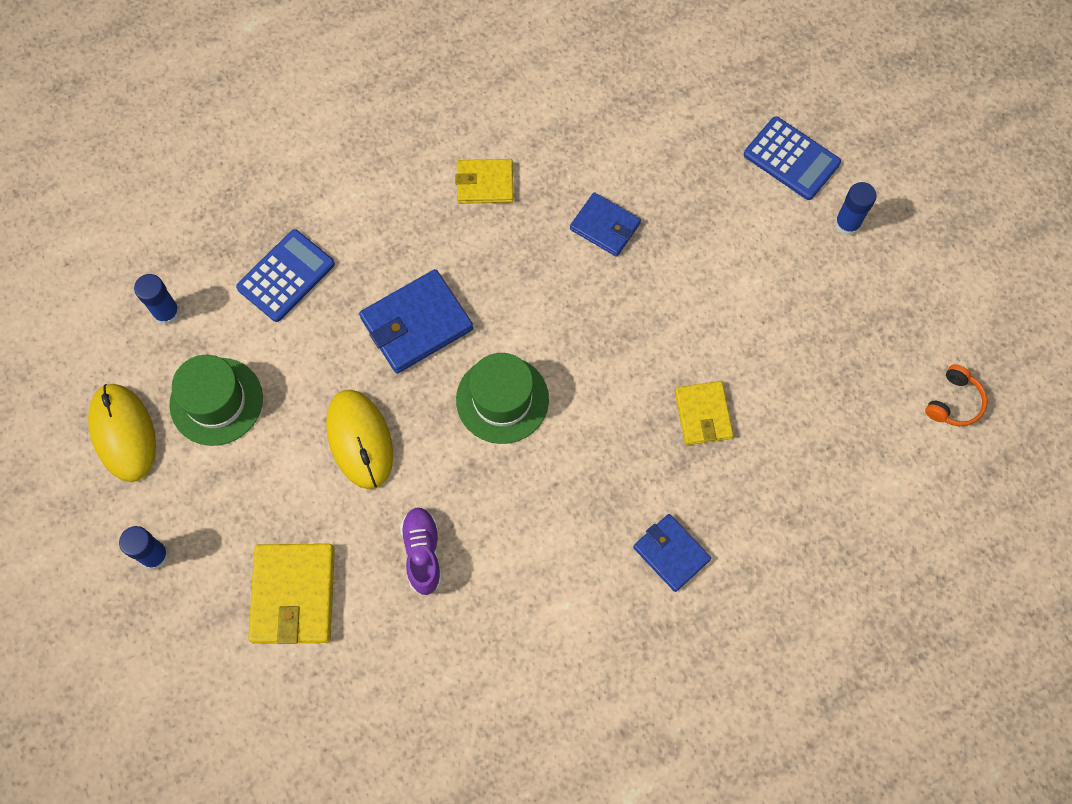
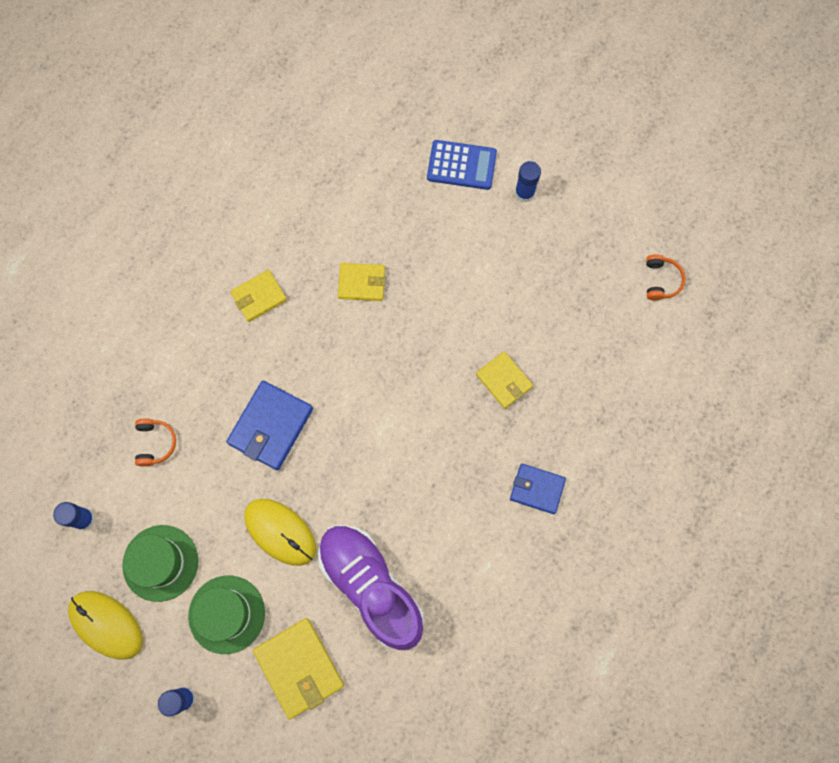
camera: 30 degrees left, 5 degrees up
blue calculator [236,229,335,322] -> orange headphones [135,419,176,466]
purple shoe [400,507,442,595] -> purple shoe [318,525,424,650], size x2.01
green hat [456,353,549,444] -> green hat moved to [188,575,265,654]
blue wallet [570,192,641,257] -> yellow wallet [338,263,385,301]

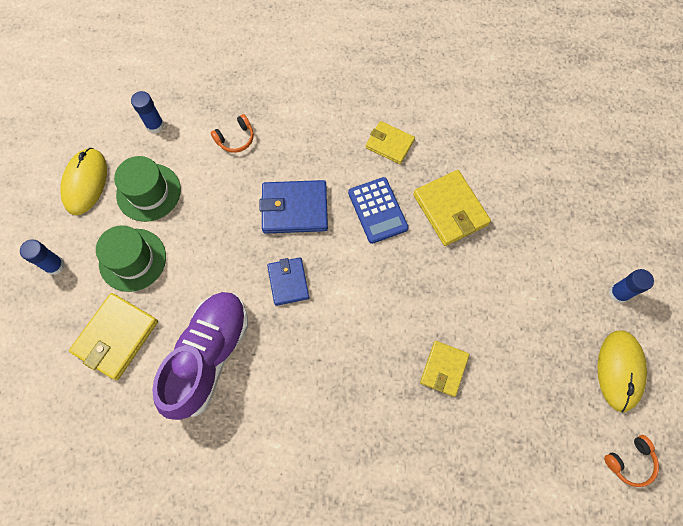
camera: 60 degrees right, 5 degrees down
yellow mouse [244,499,316,566] -> yellow mouse moved to [597,331,647,412]
yellow wallet [338,263,385,301] -> yellow wallet [413,170,491,246], size x1.55
blue calculator [427,140,497,190] -> blue calculator moved to [348,177,409,244]
blue wallet [510,464,566,514] -> blue wallet moved to [267,257,309,306]

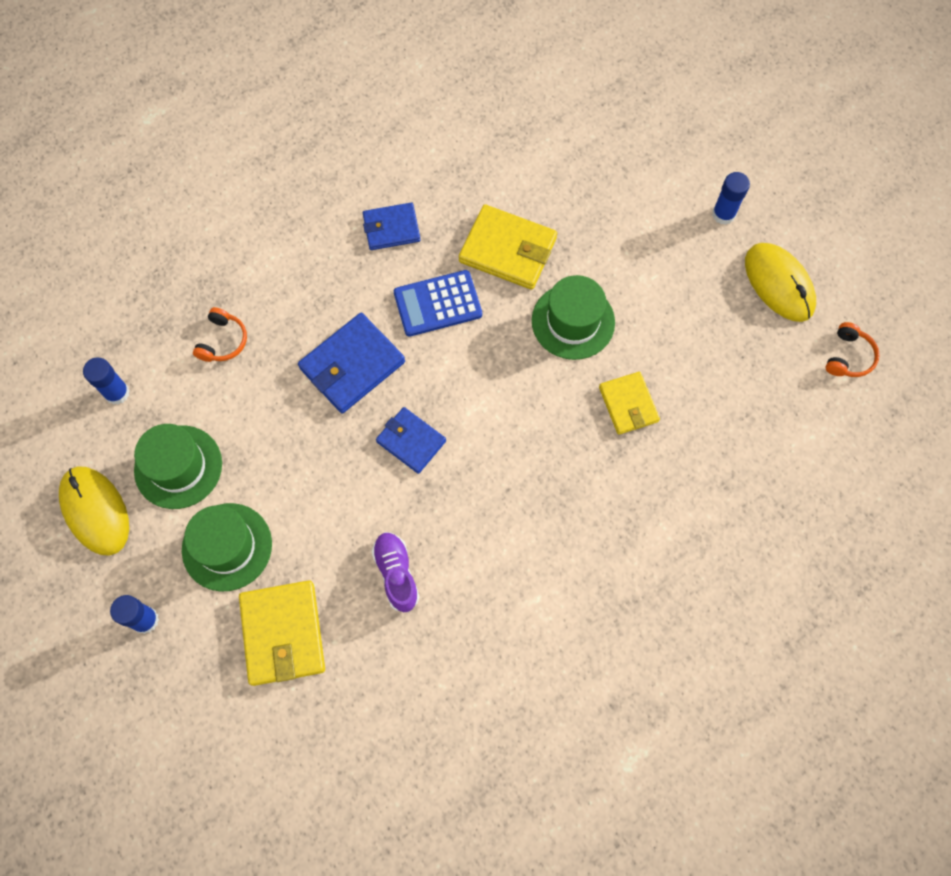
camera: 40 degrees left, 0 degrees up
purple shoe [152,292,248,420] -> purple shoe [371,532,419,612], size x0.50
blue calculator [348,177,409,244] -> blue calculator turned 135 degrees clockwise [394,270,482,337]
yellow wallet [366,121,415,164] -> blue wallet [363,203,421,250]
none -> green hat [532,275,615,360]

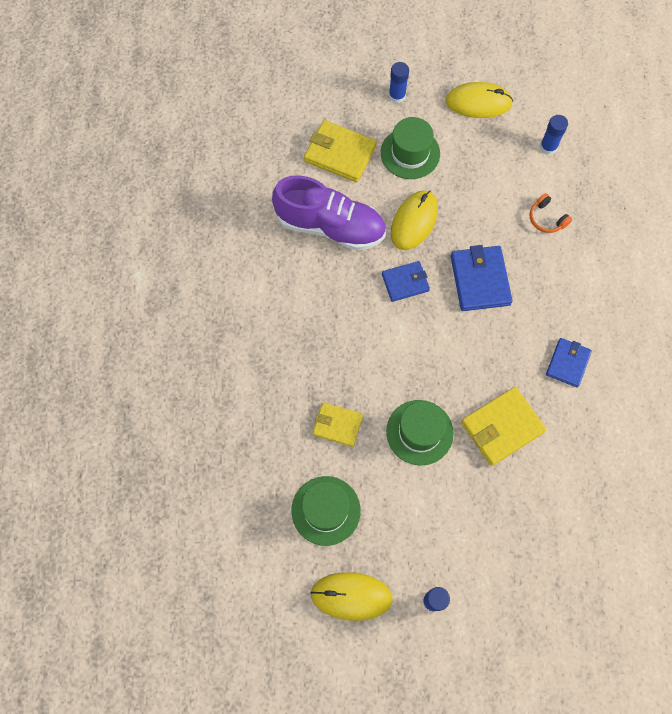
camera: 125 degrees right, 0 degrees up
green hat [134,424,222,509] -> green hat moved to [291,476,361,546]
purple shoe [371,532,419,612] -> purple shoe [272,175,386,251], size x2.01
blue calculator [394,270,482,337] -> none
orange headphones [826,322,880,377] -> none
none -> yellow mouse [391,190,438,250]

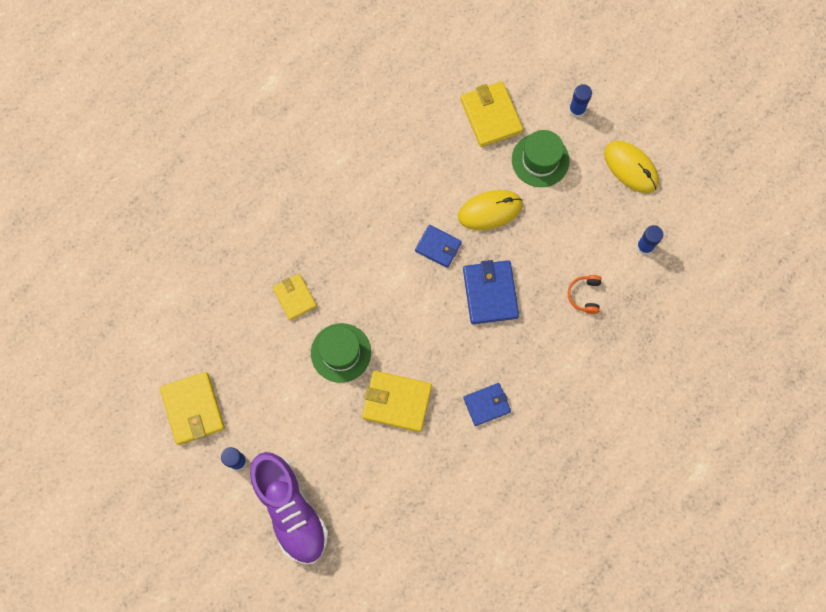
camera: 45 degrees right, 5 degrees up
purple shoe [272,175,386,251] -> purple shoe moved to [250,452,328,564]
green hat [291,476,361,546] -> none
yellow mouse [310,572,393,621] -> yellow wallet [160,372,225,445]
blue wallet [451,245,513,311] -> blue wallet turned 45 degrees counterclockwise [463,260,519,324]

